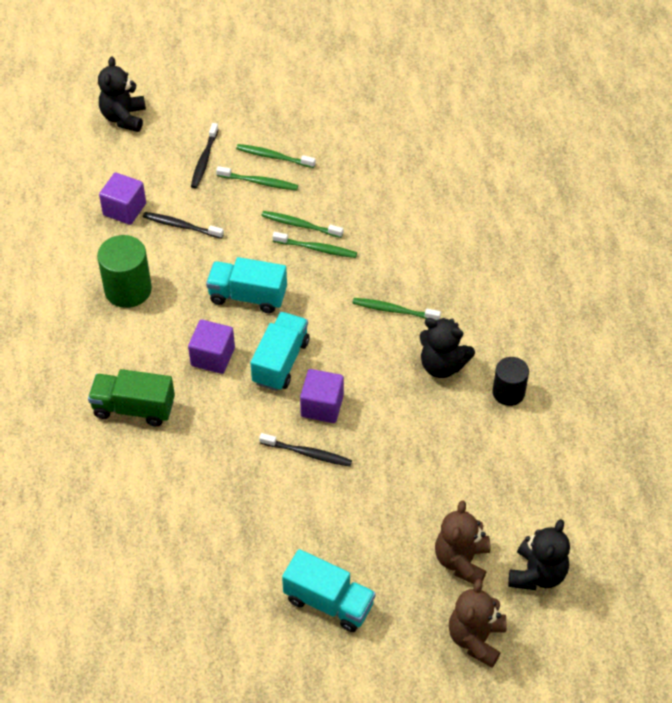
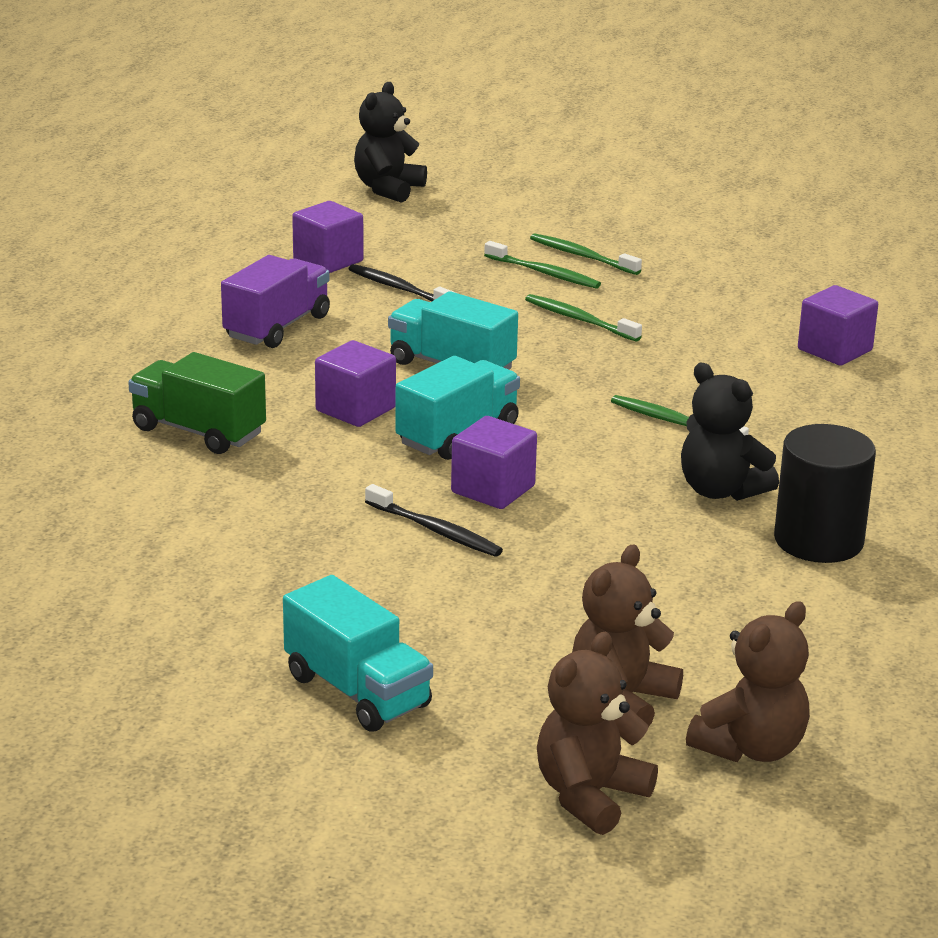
camera: 20 degrees right, 25 degrees down
green cylinder [97,235,152,308] -> purple truck [221,255,330,348]
black toothbrush [191,123,219,188] -> none
green toothbrush [272,232,357,258] -> none
black cylinder [492,357,529,406] -> black cylinder [774,424,876,563], size x1.52
black teddy bear [508,519,570,590] -> brown teddy bear [686,601,810,762]
none -> purple cube [798,285,878,366]

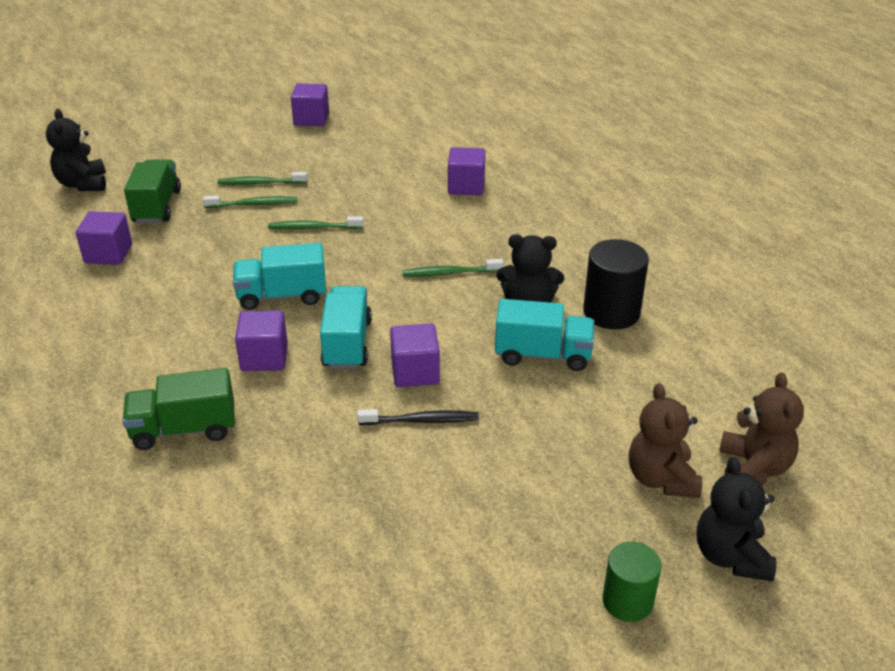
camera: 40 degrees left, 10 degrees up
purple truck [221,255,330,348] -> none
turquoise truck [283,575,433,732] -> turquoise truck moved to [495,299,594,371]
black toothbrush [349,264,456,302] -> none
brown teddy bear [537,632,658,835] -> black teddy bear [696,457,776,582]
none -> green truck [124,160,181,223]
none -> purple cube [291,83,329,126]
none -> green cylinder [602,542,661,622]

